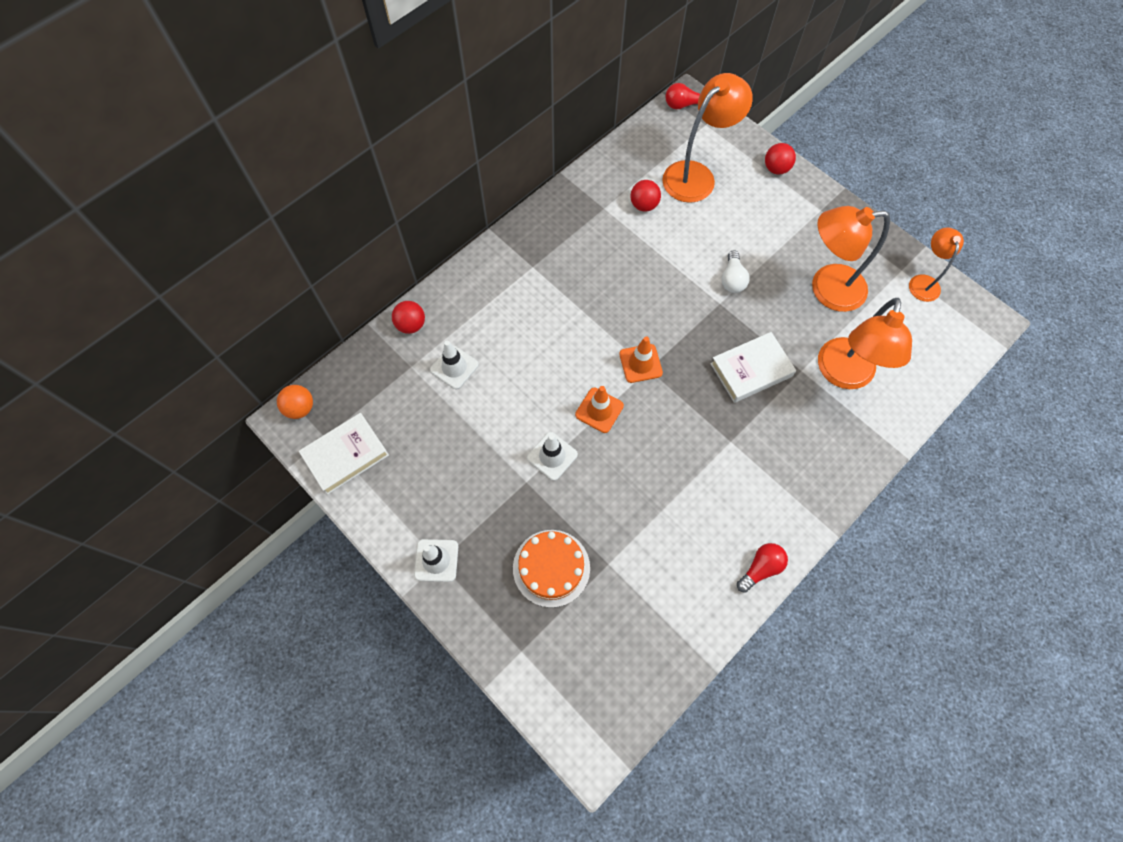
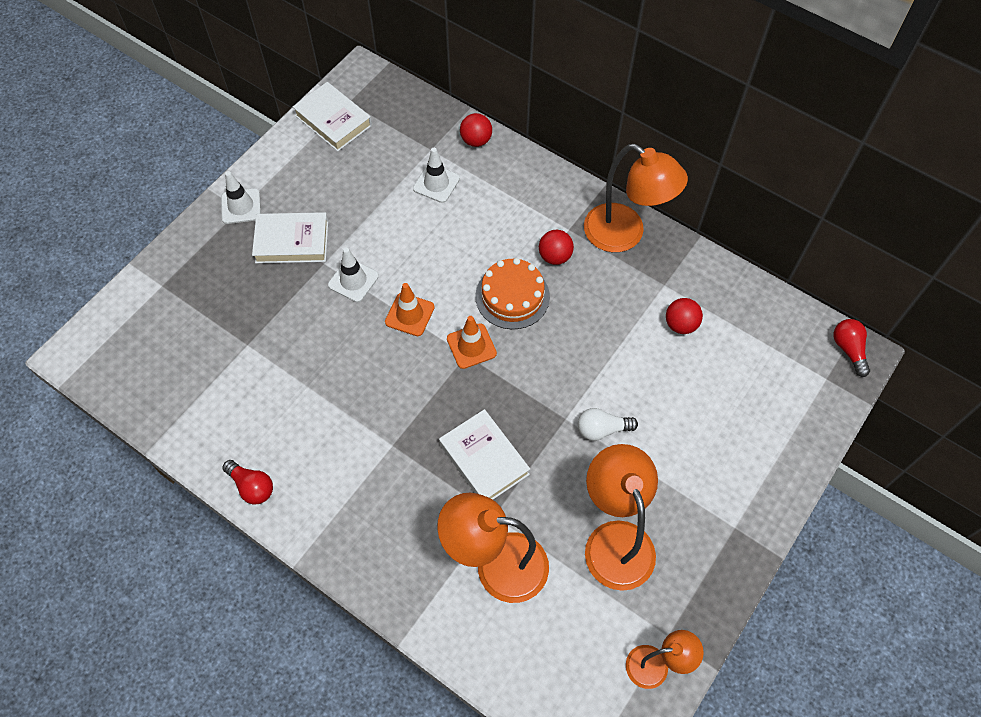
camera: 80 degrees right, 5 degrees down
orange ball [277,385,313,419] -> none
orange cake [513,530,590,608] -> orange cake moved to [475,258,550,329]
orange lamp [662,73,753,203] -> orange lamp moved to [584,144,688,252]
red ball [765,143,796,175] -> red ball moved to [539,230,574,265]
none -> white book [252,212,328,263]

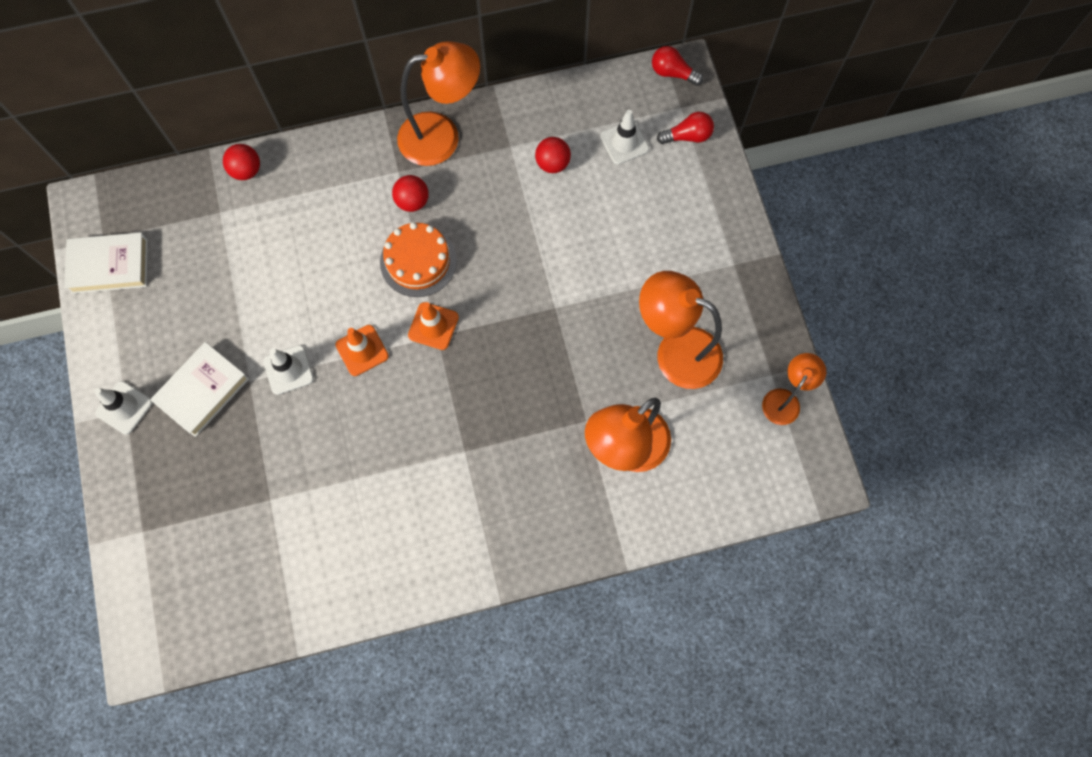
camera: 50 degrees left, 10 degrees up
red light bulb [222,460,273,505] -> red light bulb moved to [657,112,714,144]
white traffic cone [413,148,460,203] -> white traffic cone moved to [600,110,649,165]
white book [439,409,530,500] -> none
white light bulb [578,408,638,441] -> none

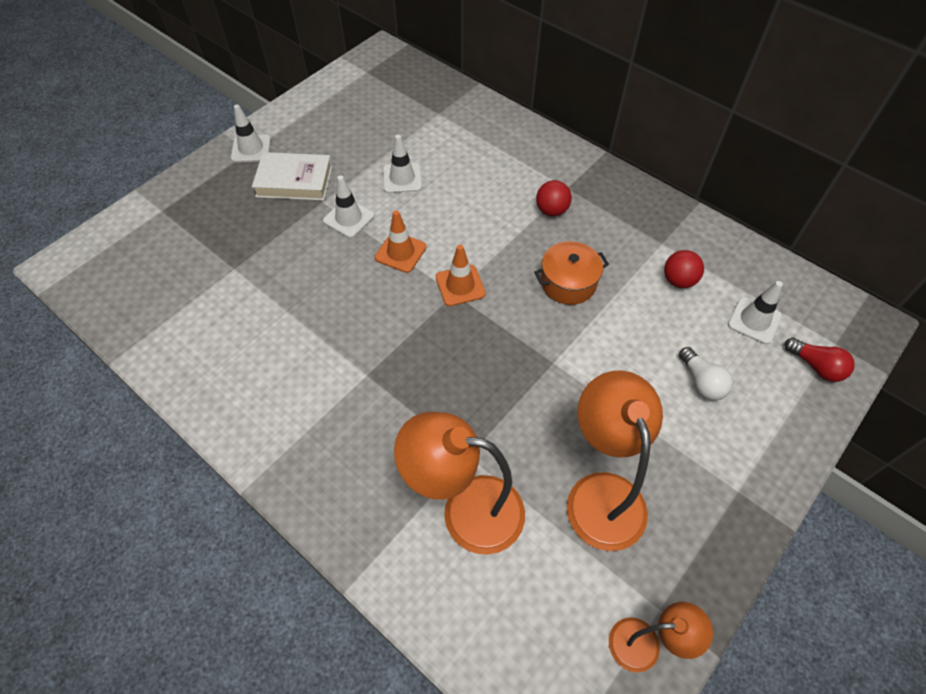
camera: 55 degrees right, 15 degrees down
white book [64,232,148,294] -> none
red ball [223,144,260,180] -> none
orange cake [380,222,457,297] -> none
orange lamp [397,41,480,166] -> none
red light bulb [652,46,704,86] -> none
none -> white traffic cone [383,135,422,193]
none -> orange pot [534,241,609,305]
none -> white light bulb [679,347,733,401]

